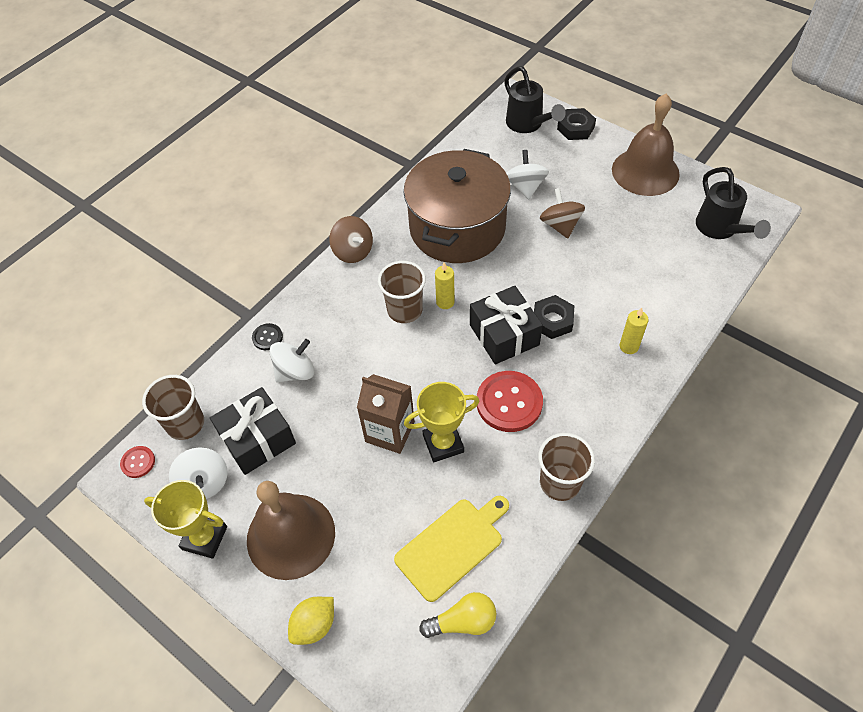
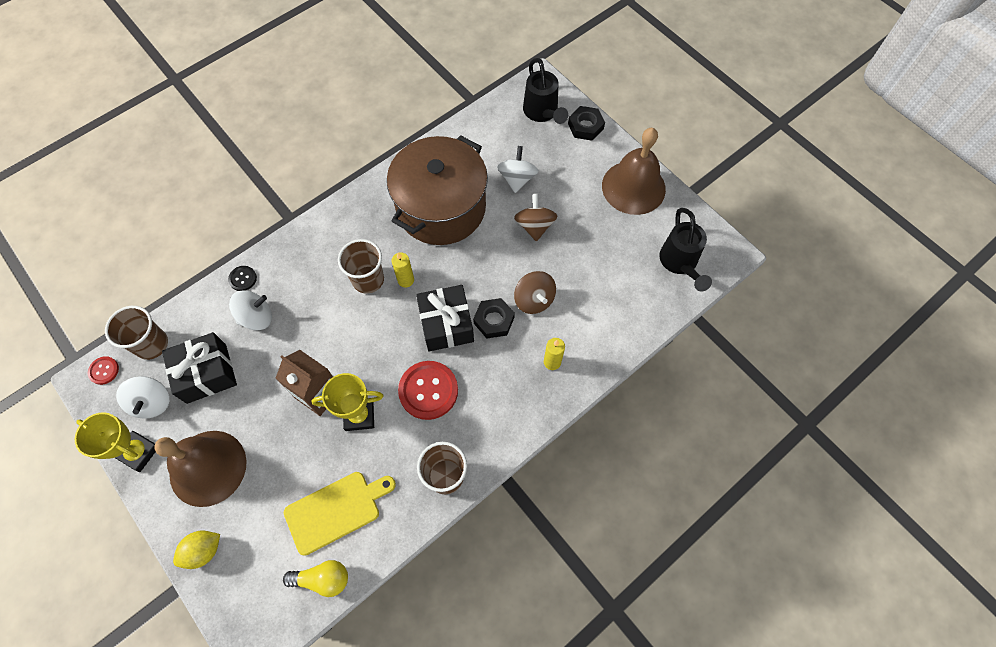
camera: 10 degrees right, 10 degrees up
brown spinning top [329,216,373,263] -> brown spinning top moved to [514,271,556,314]

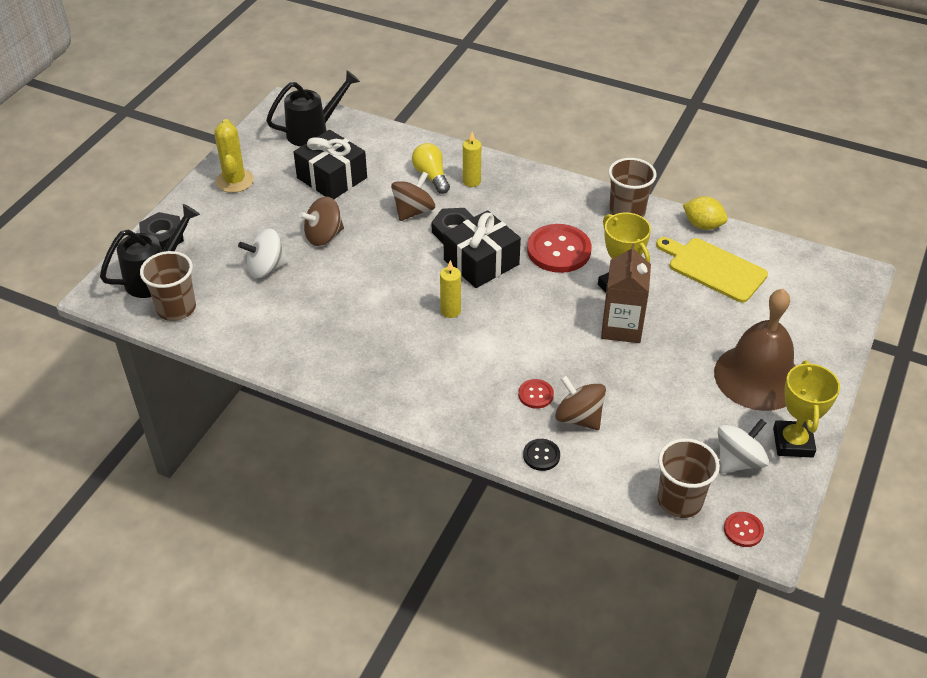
camera: 115 degrees left, 20 degrees down
black gift [162,332,237,404] -> black gift moved to [294,130,367,200]
yellow lemon [173,530,220,569] -> yellow lemon moved to [683,196,728,230]
white spinning top [229,290,272,330] -> brown spinning top [555,375,606,430]
yellow light bulb [283,560,348,597] -> yellow light bulb moved to [412,143,450,194]
brown cup [338,239,384,294] -> brown cup moved to [140,251,196,321]
brown pot [387,135,488,245] -> none
brown bell [602,128,666,215] -> yellow cactus [214,119,254,193]
none -> red button [518,379,554,409]

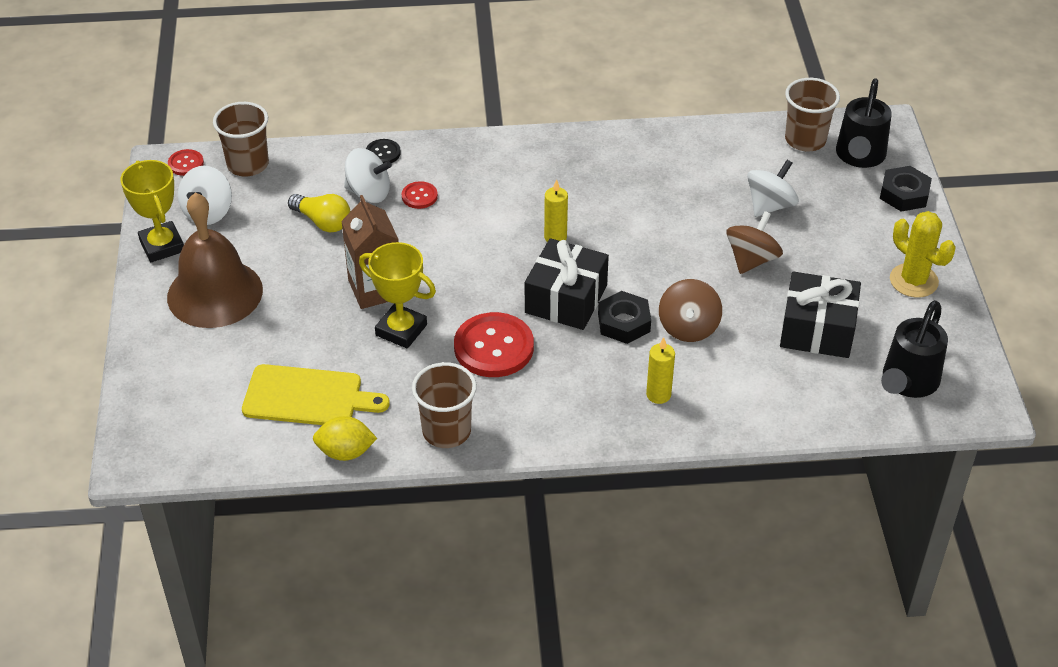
camera: 150 degrees right, 0 degrees up
yellow light bulb [412,143,450,194] -> yellow light bulb moved to [288,194,350,232]
brown spinning top [555,375,606,430] -> white spinning top [344,148,392,203]

